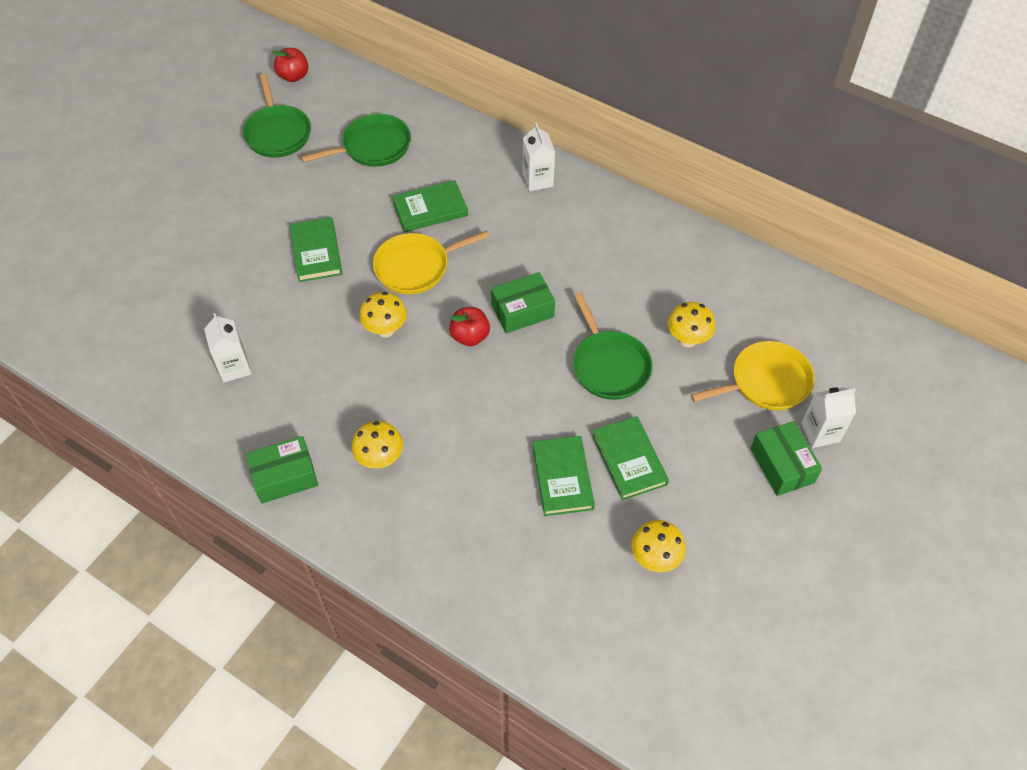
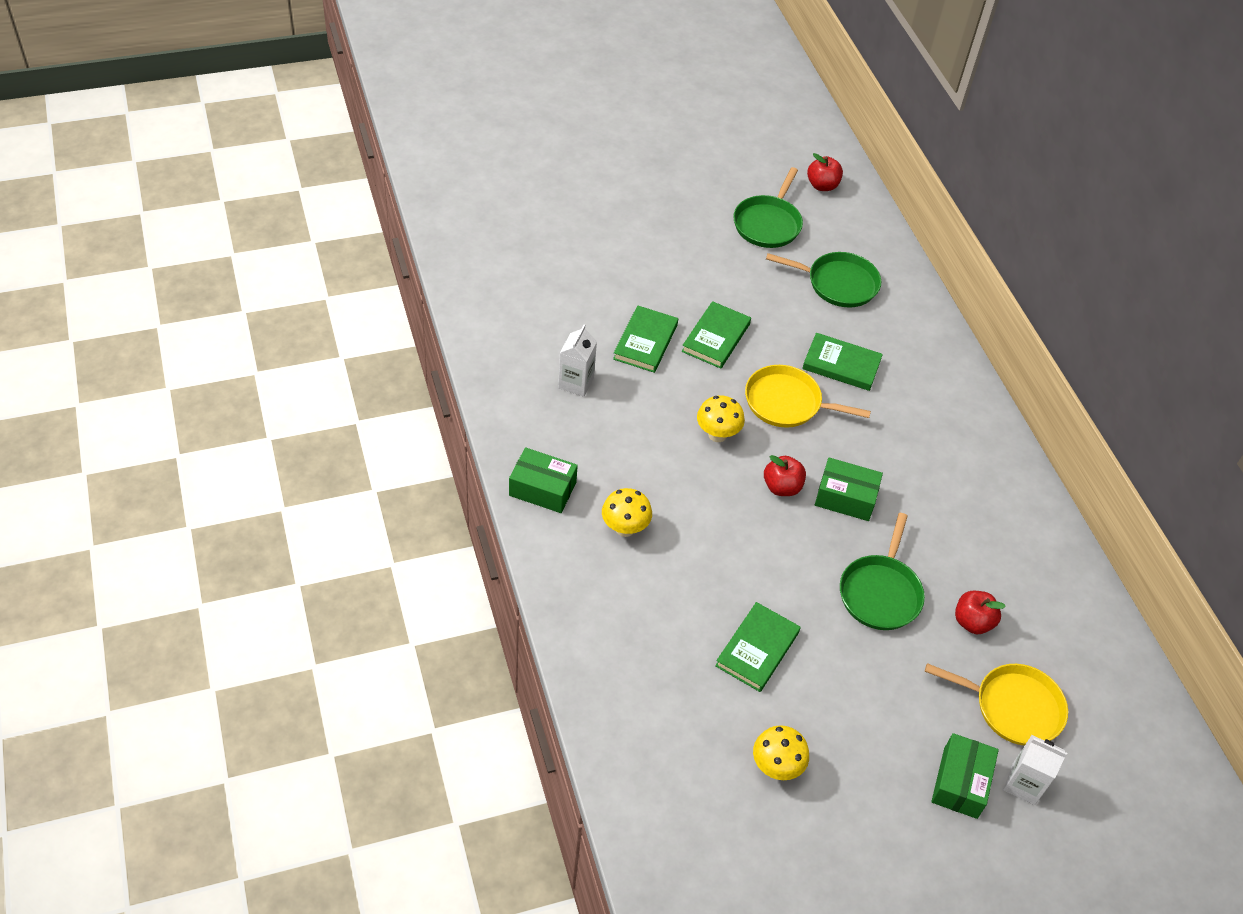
camera: 35 degrees right, 5 degrees down
white carton [523,123,555,191] -> none
green book [592,416,669,500] -> green book moved to [613,305,678,373]
yellow mushroom [668,302,715,347] -> red apple [955,591,1006,634]

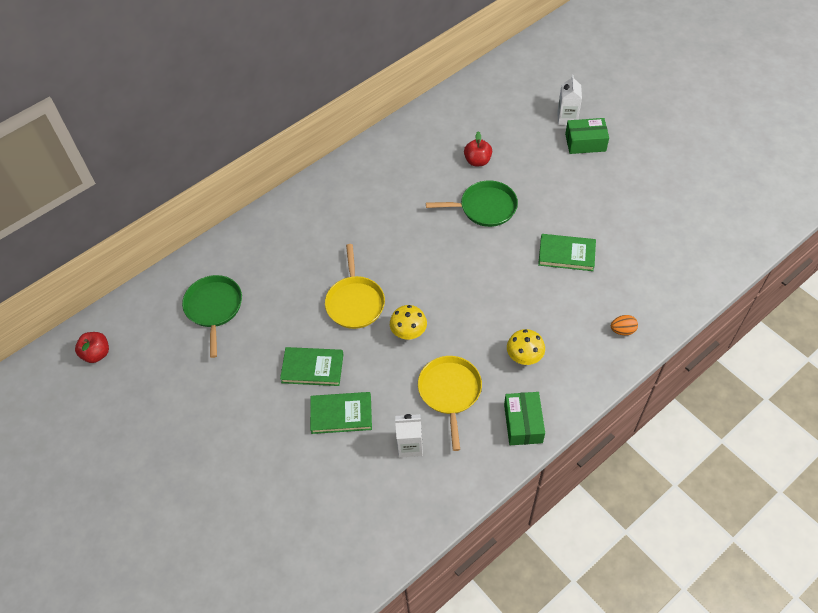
camera: 105 degrees left, 5 degrees up
green pan [733,167,803,248] -> none
yellow mushroom [753,725,809,780] -> none
red apple [764,455,806,496] -> none
green book [802,333,883,391] -> none
green box [815,458,883,521] -> none
yellow pan [925,663,1068,746] -> yellow pan moved to [418,356,482,451]
none -> orange egg [611,315,638,335]

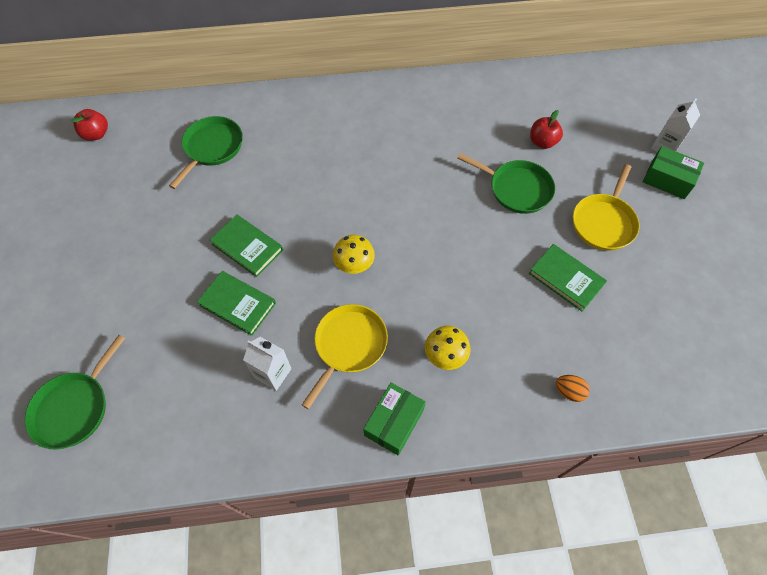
camera: 30 degrees right, 5 degrees up
yellow pan [325,244,385,329] -> yellow pan moved to [573,164,639,251]
none -> green pan [25,335,125,450]

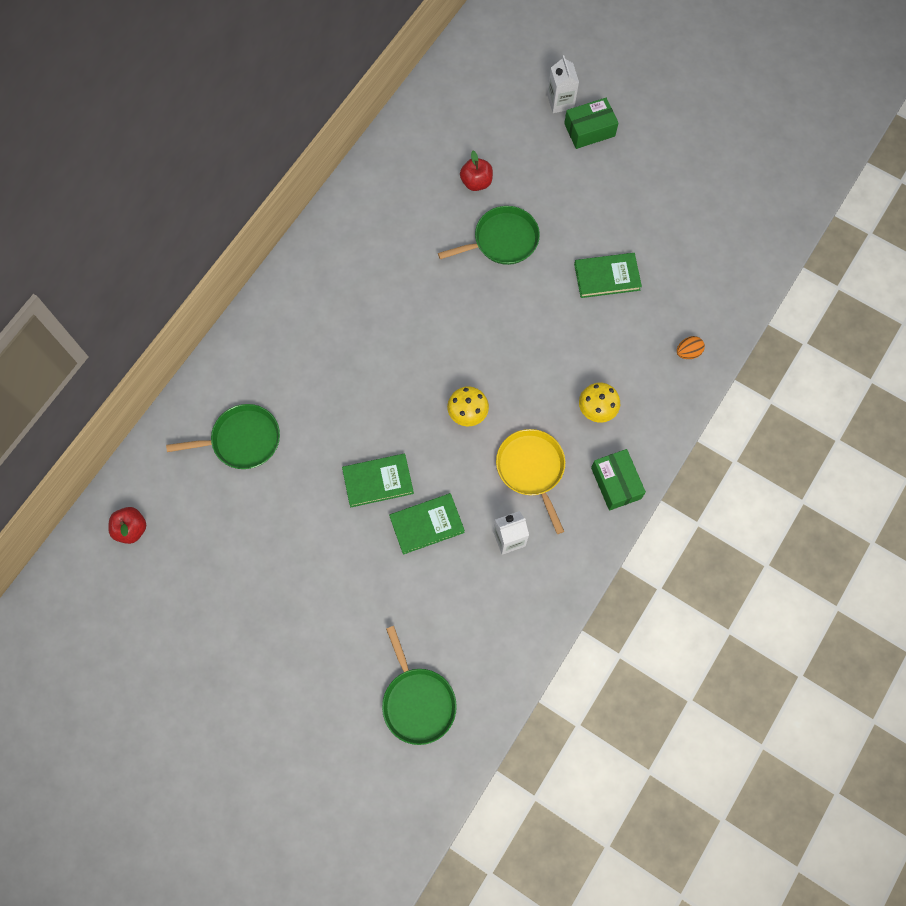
camera: 50 degrees left, 10 degrees up
green pan [169,116,243,189] -> green pan turned 105 degrees clockwise [166,404,280,469]
yellow pan [573,164,639,251] -> none

